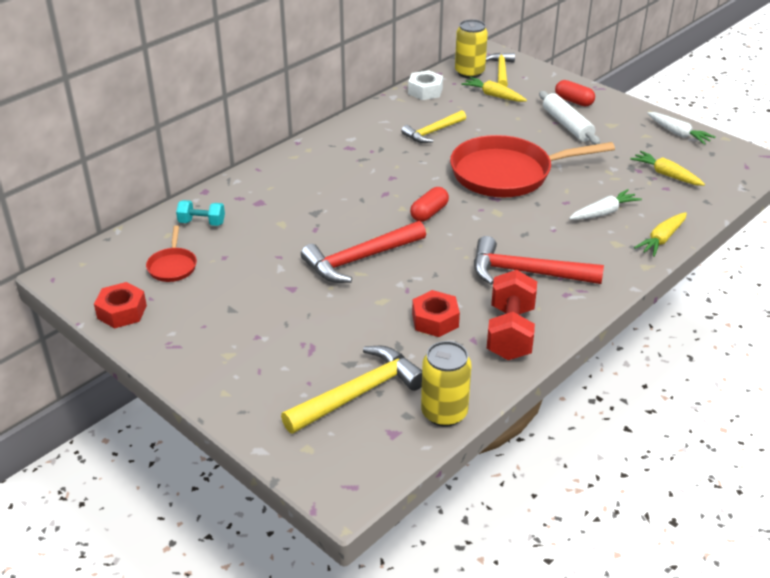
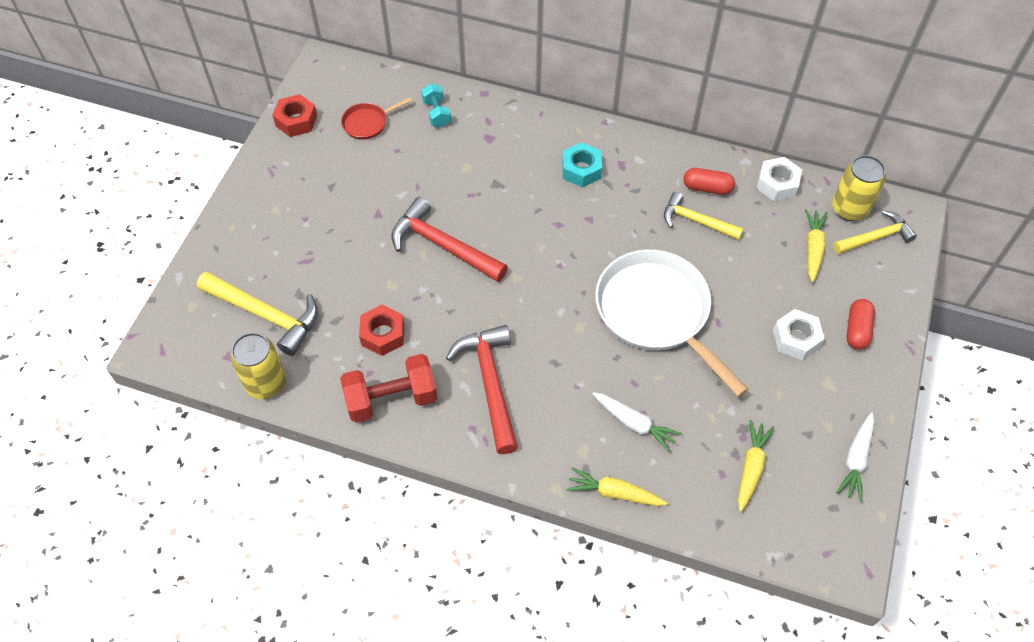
camera: 65 degrees right, 20 degrees up
red capsule [410,187,449,222] -> red capsule moved to [683,168,735,195]
red pan [450,135,615,197] -> white pan [595,250,748,397]
white rolling pin [539,91,600,145] -> white nut [773,309,825,360]
none -> turquoise nut [562,142,602,188]

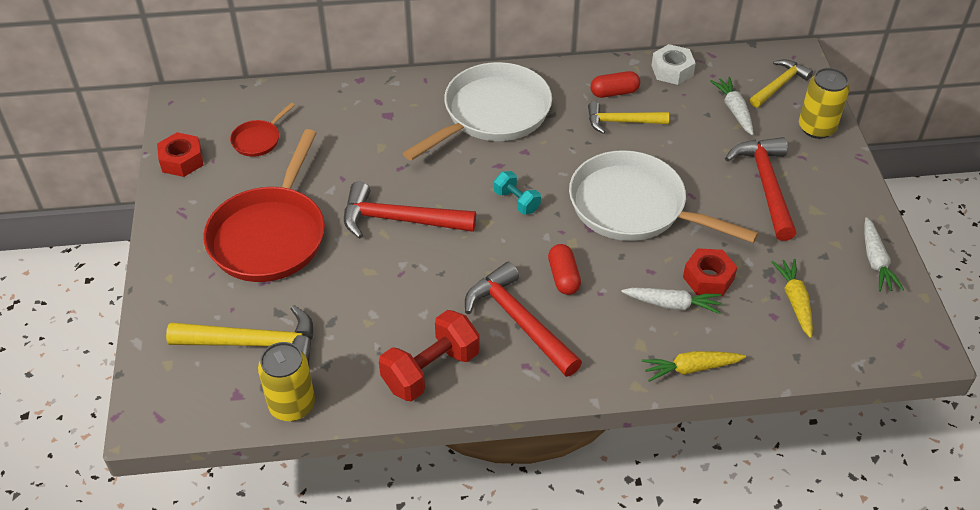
camera: 25 degrees left, 10 degrees down
red nut [359,305,405,356] -> red nut moved to [683,248,737,296]
turquoise dumbbell [421,84,451,127] -> turquoise dumbbell moved to [494,171,541,215]
turquoise nut [562,142,602,188] -> white pan [403,62,552,161]
white nut [773,309,825,360] -> red hammer [725,137,797,241]
yellow carrot [805,209,828,283] -> white carrot [710,77,753,135]
yellow can [832,155,886,221] -> yellow can moved to [799,68,850,139]
red capsule [847,299,875,350] -> red capsule moved to [548,244,581,295]
none -> red pan [203,129,325,282]

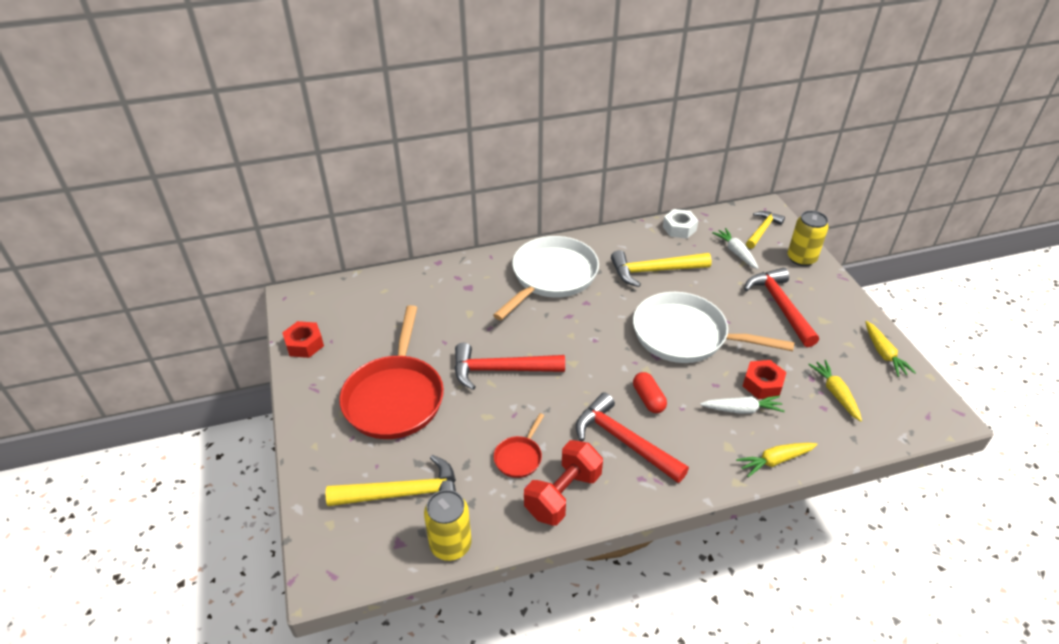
camera: 10 degrees left, 5 degrees down
red pan [230,103,295,157] -> red pan moved to [494,413,544,478]
turquoise dumbbell [494,171,541,215] -> none
yellow hammer [588,101,669,134] -> yellow hammer [611,250,712,287], size x1.53
red capsule [590,71,640,98] -> none
white carrot [864,217,904,292] -> yellow carrot [865,321,916,377]

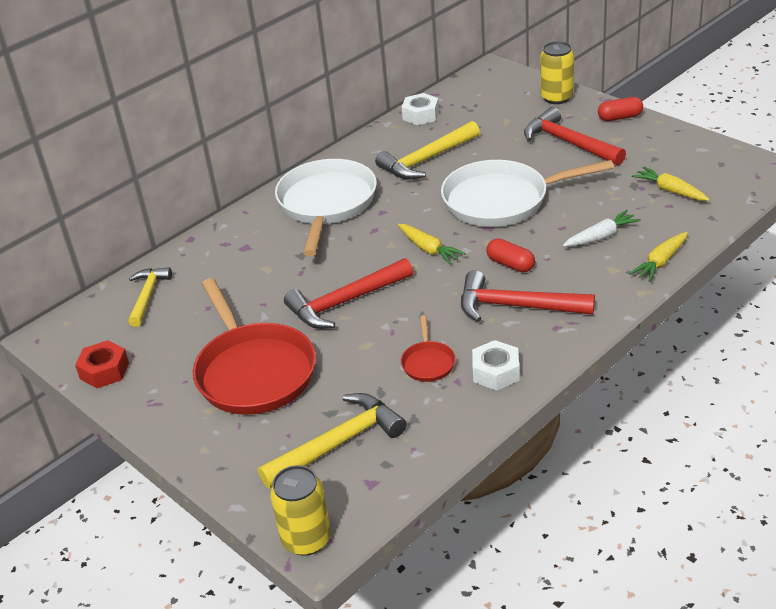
camera: 25 degrees left, 5 degrees down
yellow can [424,490,472,561] -> yellow can moved to [270,465,331,556]
red dumbbell [524,440,603,526] -> white nut [472,340,520,391]
white carrot [712,228,759,269] -> none
red nut [743,360,787,399] -> none
yellow hammer [746,211,785,249] -> yellow hammer moved to [128,267,172,327]
yellow carrot [865,321,916,377] -> yellow carrot moved to [398,224,466,265]
none -> red capsule [598,97,643,121]

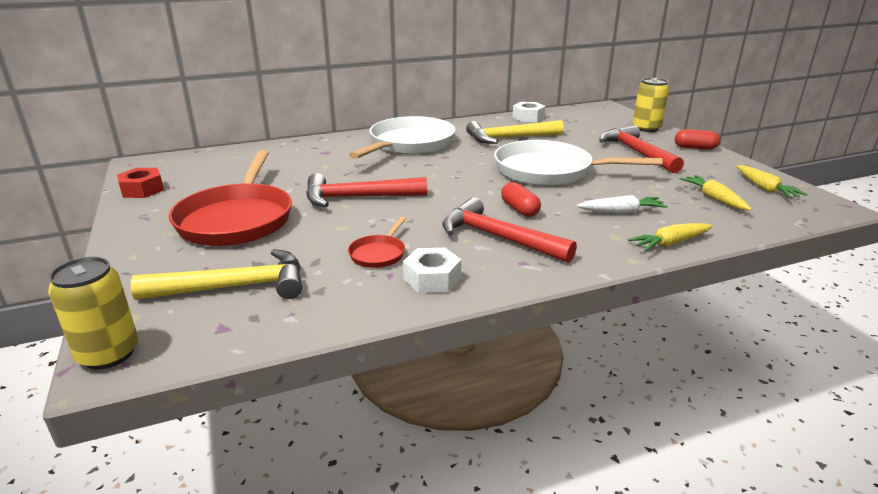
camera: 20 degrees right, 10 degrees down
yellow hammer [128,267,172,327] -> none
yellow carrot [398,224,466,265] -> yellow carrot moved to [736,165,808,198]

